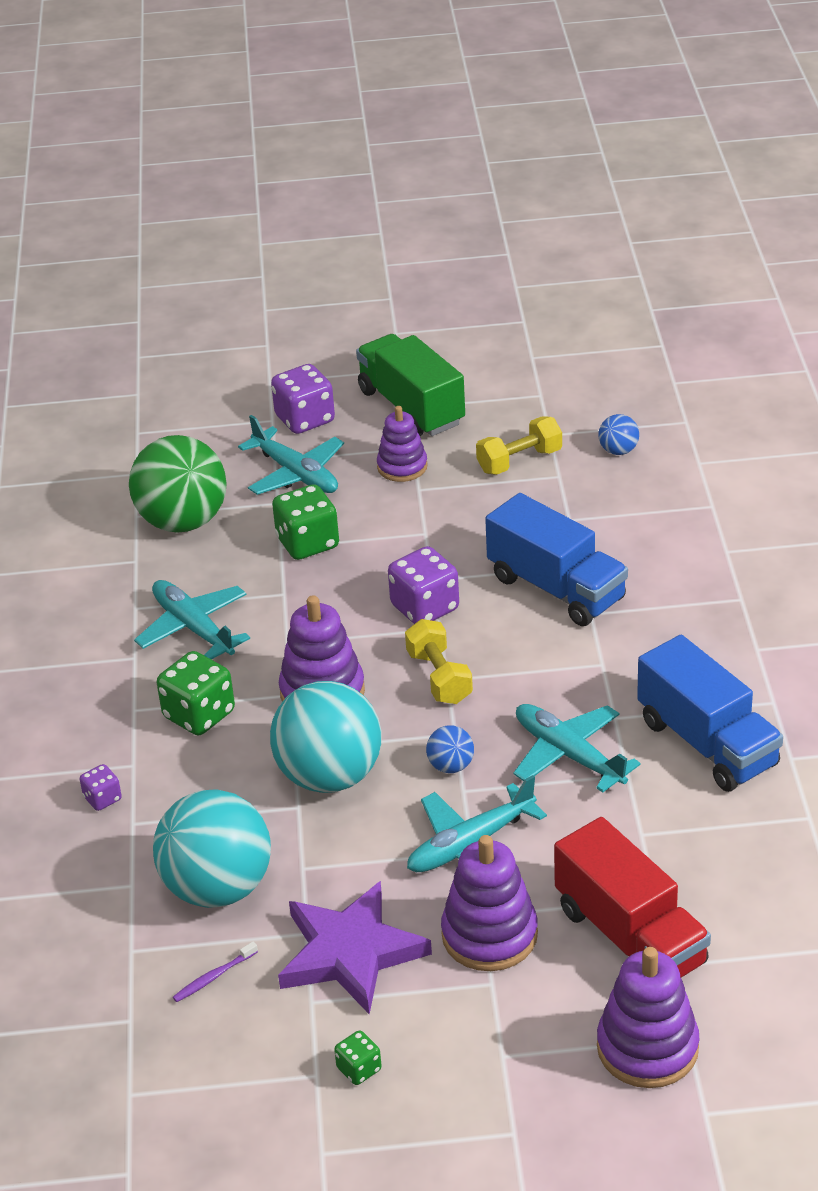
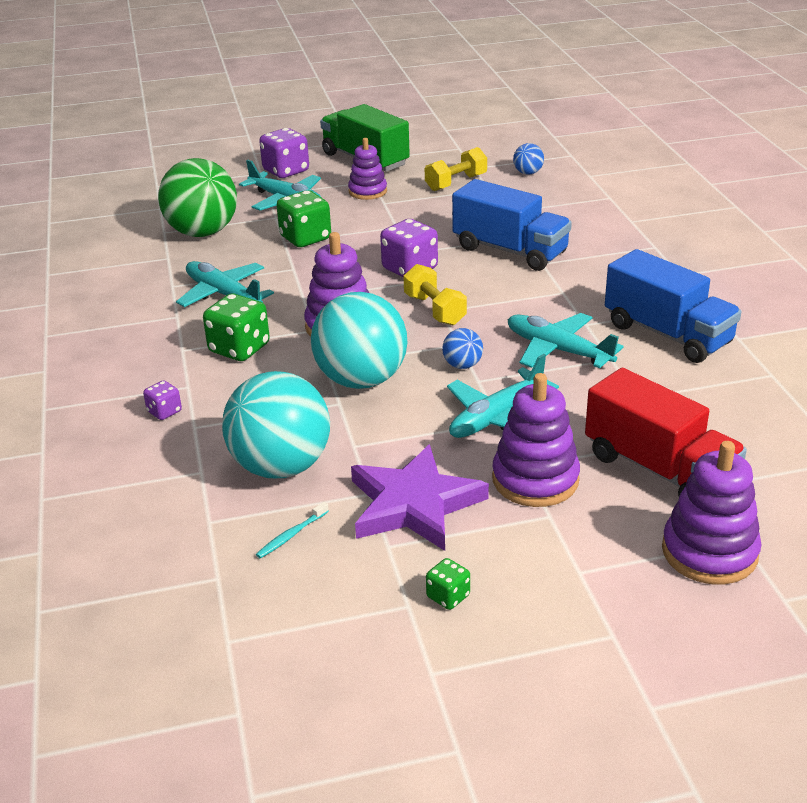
camera: 10 degrees left, 5 degrees down
purple toothbrush [173,942,258,1002] -> turquoise toothbrush [256,502,329,559]

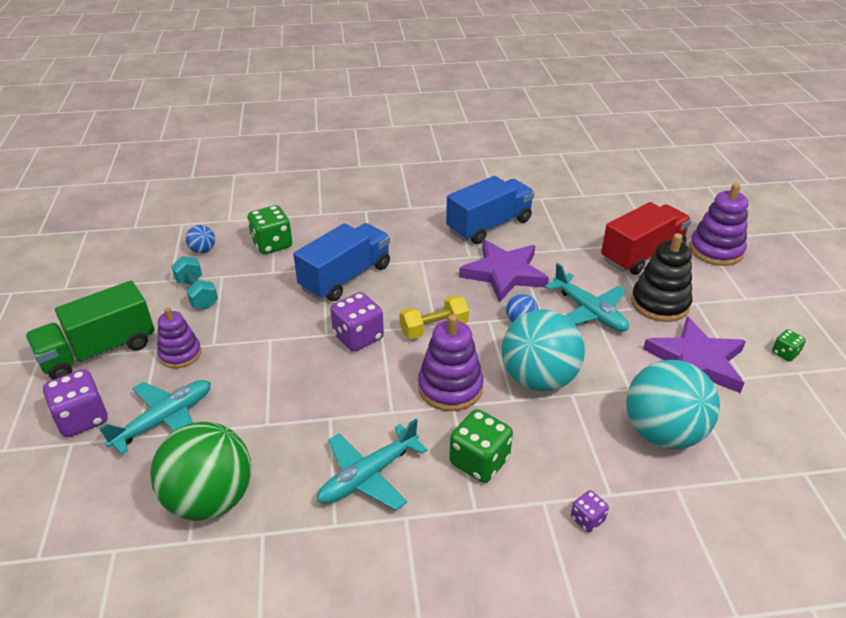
camera: 85 degrees left, 5 degrees up
turquoise toothbrush [256,502,329,559] -> none
green dice [276,190,331,247] -> green dice moved to [247,205,292,254]
yellow dumbbell [425,147,487,191] -> turquoise dumbbell [171,256,218,309]
purple stacking toy [492,373,580,507] -> black stacking toy [631,233,692,322]
turquoise plane [508,313,624,368] -> purple star [459,240,549,303]

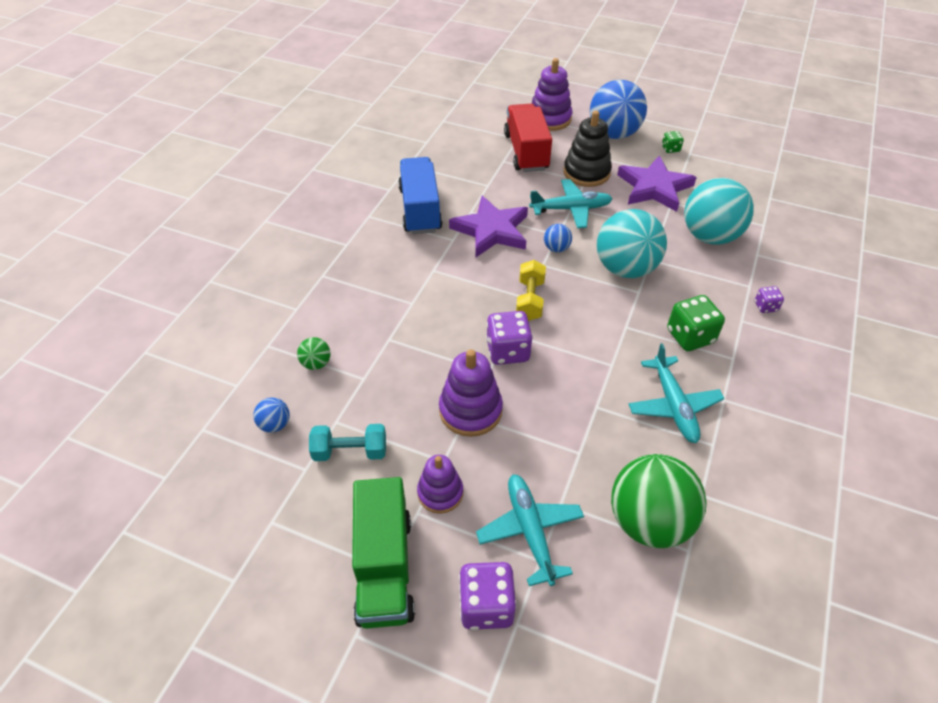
camera: 60 degrees left, 10 degrees up
green dice [247,205,292,254] -> green ball [297,337,331,370]
blue truck [293,223,390,301] -> none
purple stacking toy [418,314,484,411] -> purple stacking toy moved to [439,349,503,437]
none -> blue ball [590,80,647,139]

